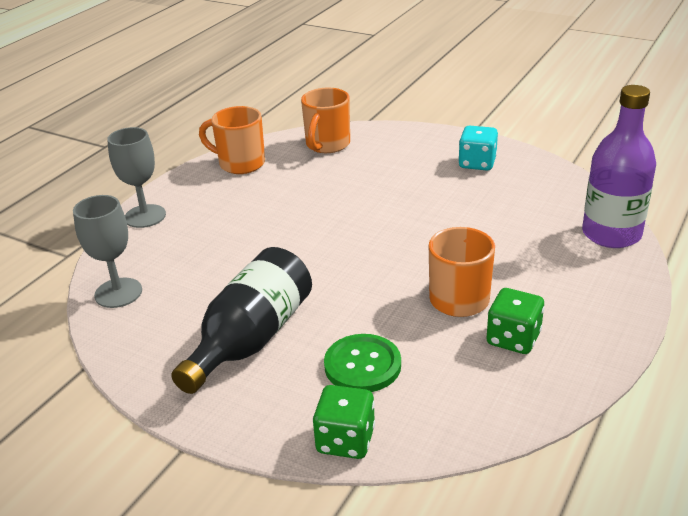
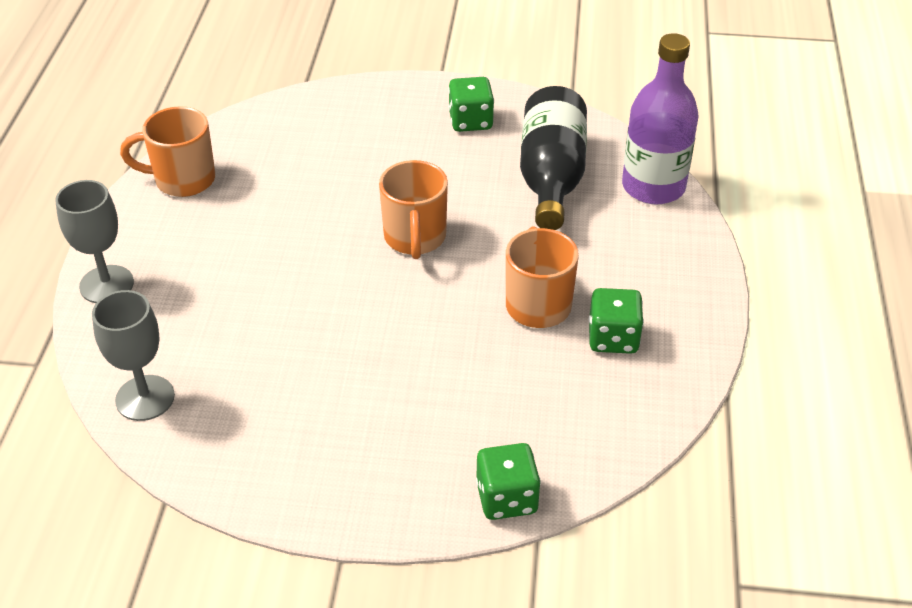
camera: 25 degrees left, 10 degrees up
black bottle [171,247,312,394] -> black bottle moved to [520,86,587,230]
orange mug [301,87,350,153] -> orange mug moved to [379,160,448,259]
green button [324,334,401,392] -> none
turquoise dice [458,125,498,171] -> green dice [448,77,494,132]

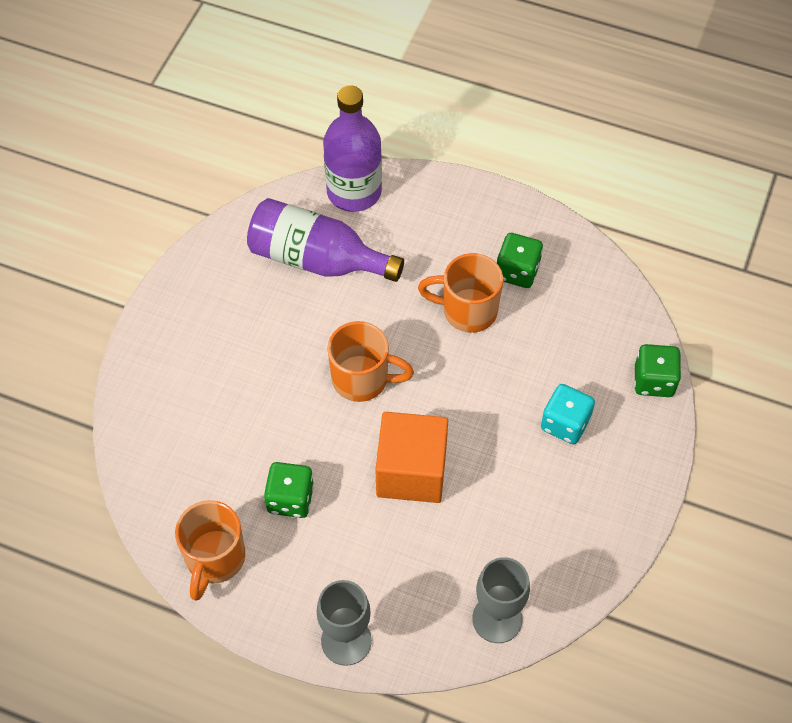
camera: 75 degrees left, 15 degrees up
green dice [448,77,494,132] -> green dice moved to [264,462,314,518]
black bottle [520,86,587,230] -> purple bottle [247,198,404,282]
none -> orange cube [375,412,448,503]
none -> turquoise dice [541,384,595,444]

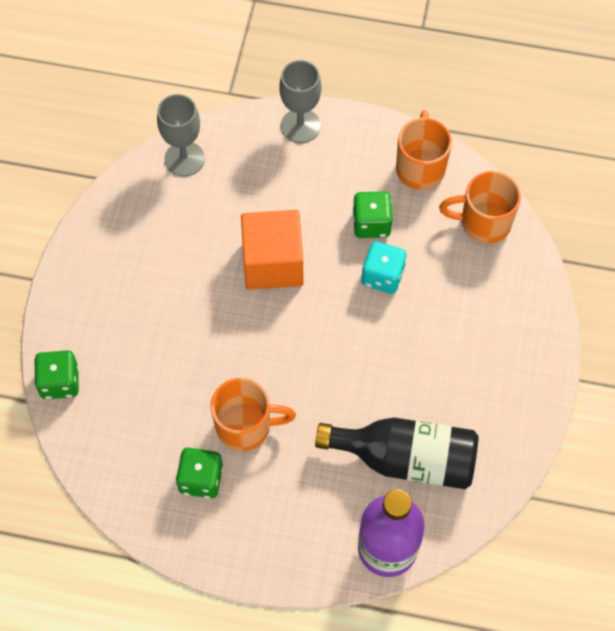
camera: 170 degrees right, 5 degrees up
purple bottle [247,198,404,282] -> black bottle [315,417,479,489]
orange mug [327,321,414,402] -> orange mug moved to [439,171,521,244]
turquoise dice [541,384,595,444] -> turquoise dice moved to [361,241,407,294]

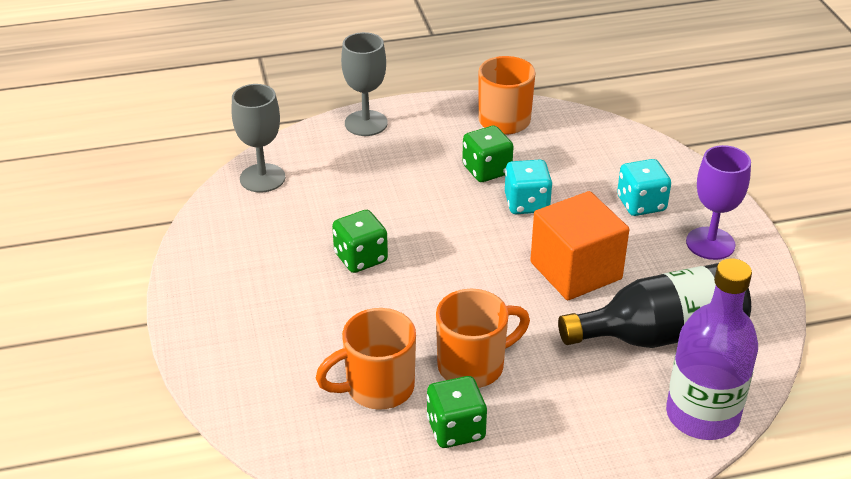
camera: 25 degrees left, 25 degrees down
green dice [34,350,79,399] -> green dice moved to [332,210,388,273]
orange cube [241,210,303,290] -> orange cube moved to [530,191,629,300]
orange mug [439,171,521,244] -> orange mug moved to [316,308,416,410]
none -> turquoise dice [617,159,671,216]
none -> purple goblet [686,145,751,260]

